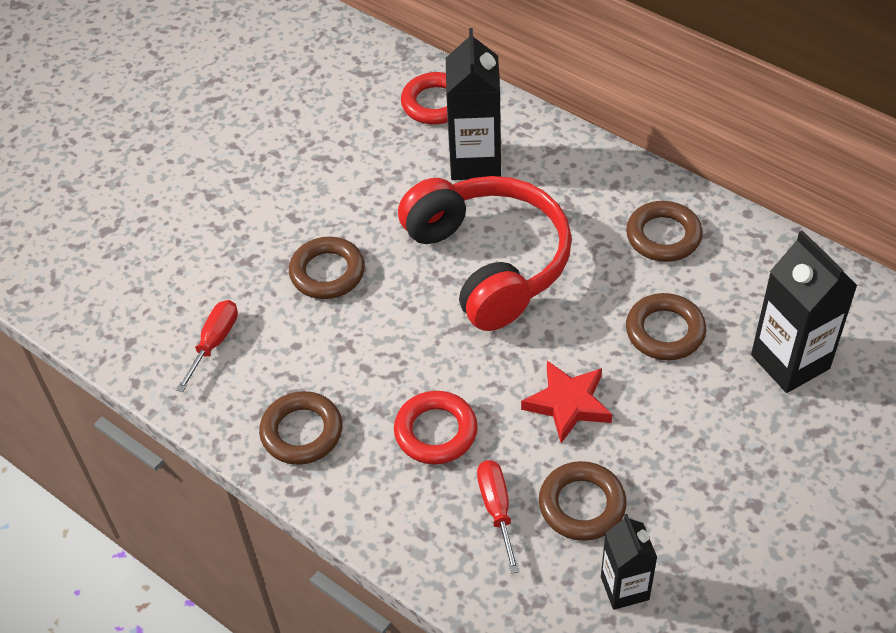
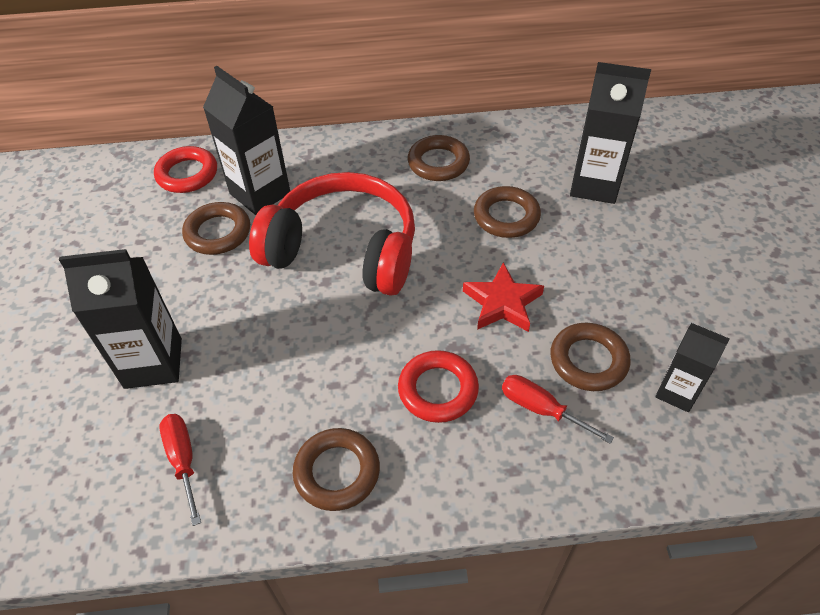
camera: 45 degrees left, 0 degrees up
brown ring [289,237,365,299] -> brown ring moved to [182,202,250,255]
none -> black carton [59,249,182,389]

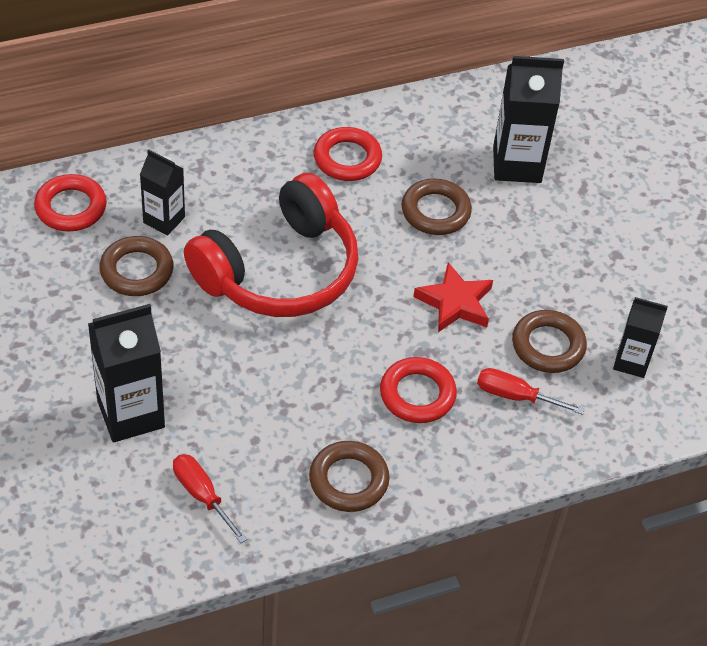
camera: 20 degrees left, 0 degrees up
black carton [203,66,290,215] -> black carton [140,149,185,235], size x0.61
red headphones [249,172,415,296] -> red headphones turned 135 degrees clockwise [184,173,358,317]
brown ring [408,135,470,181] -> red ring [314,127,382,181]

